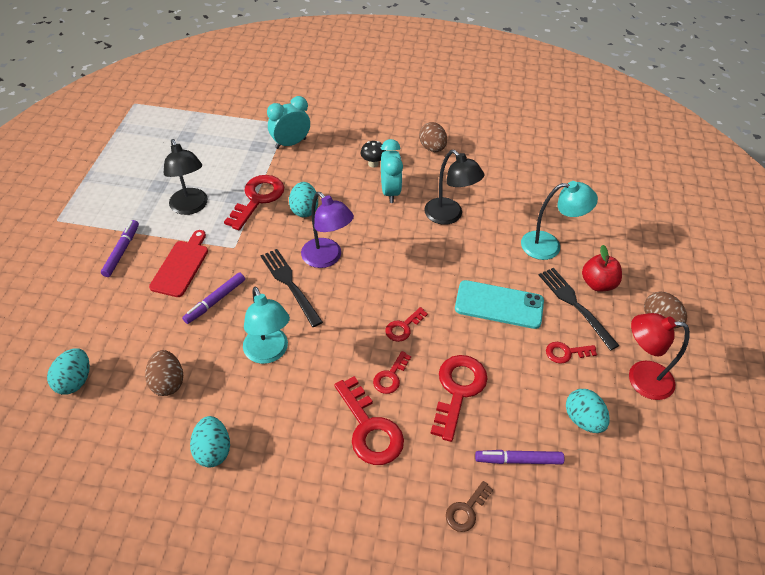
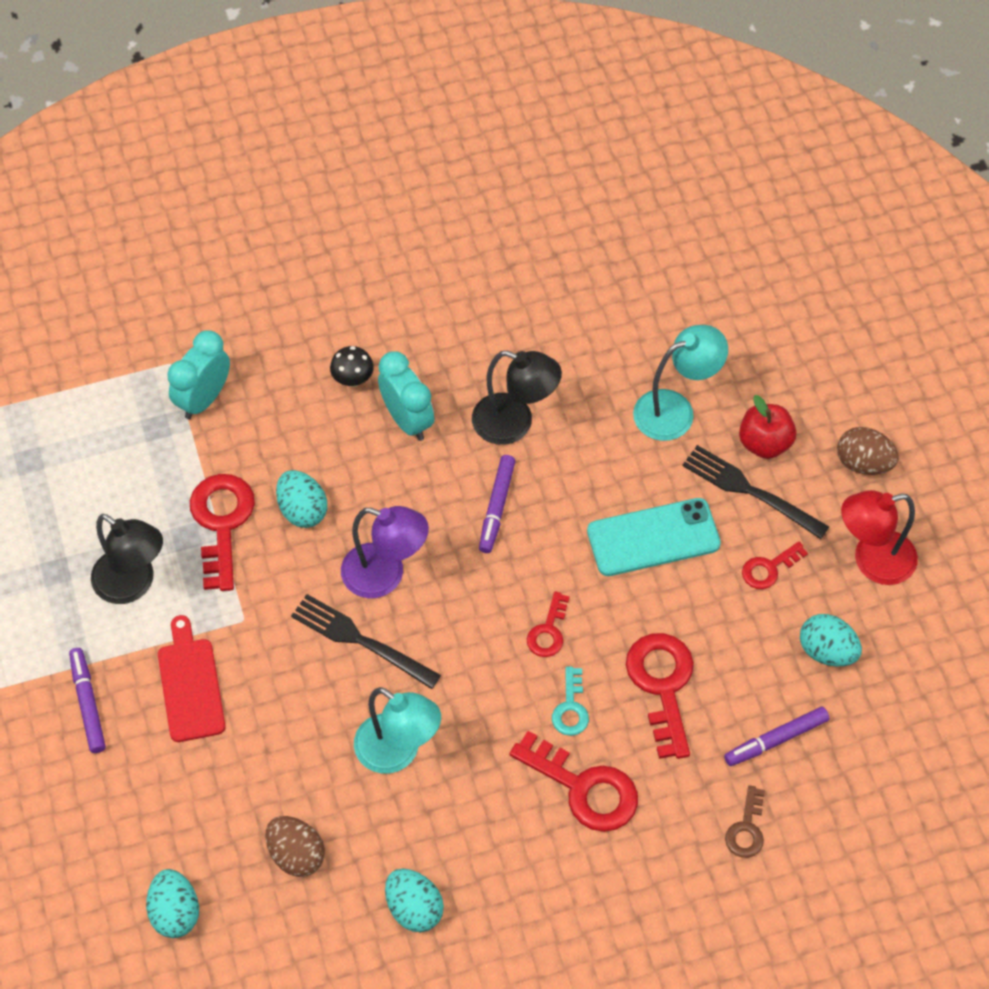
camera: 25 degrees left, 10 degrees up
purple marker [182,272,245,324] -> purple marker moved to [479,455,515,553]
red key [373,351,411,394] -> turquoise key [552,667,589,736]
brown egg [419,122,447,152] -> none

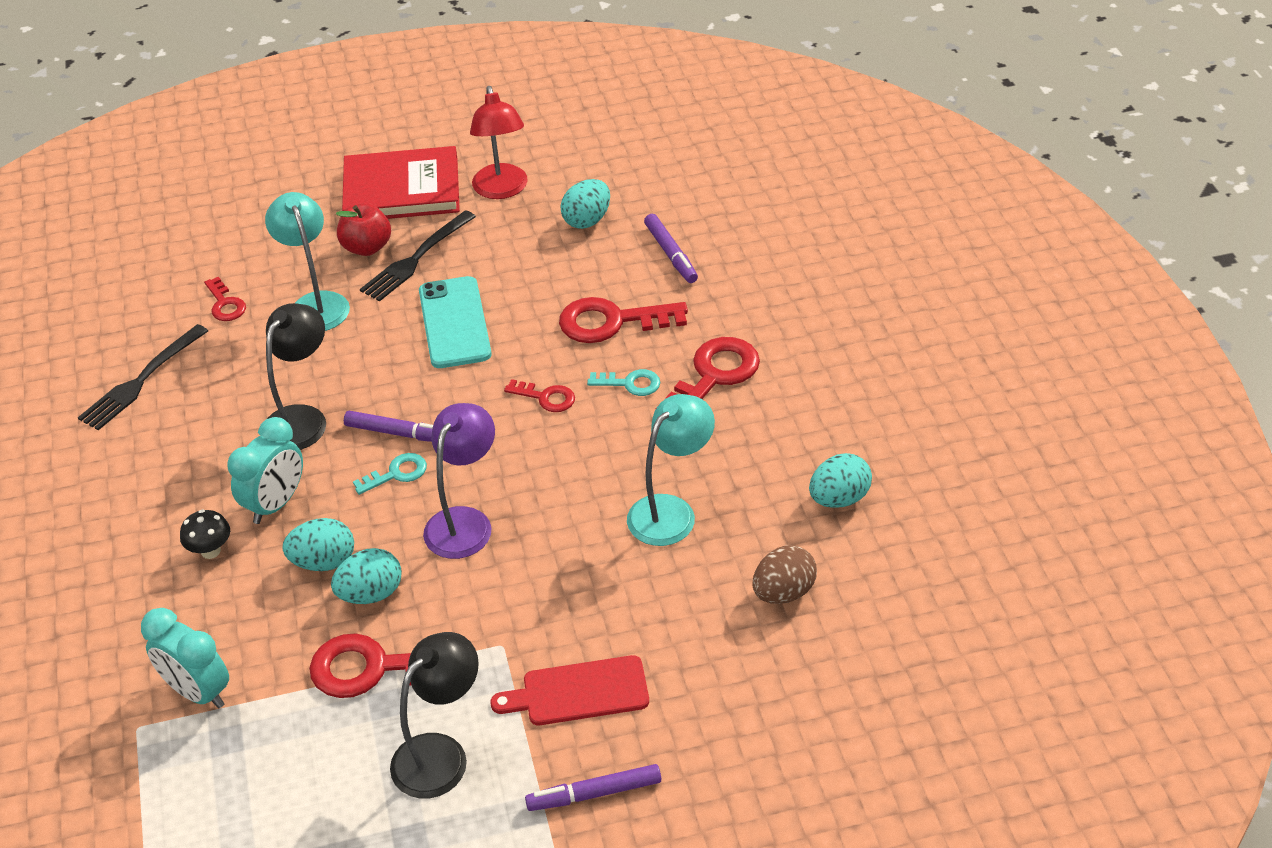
camera: 85 degrees left, 15 degrees down
turquoise egg [146,869,199,938] -> turquoise egg moved to [282,518,354,571]
black fork [291,594,441,689] -> black fork moved to [78,324,208,430]
turquoise clock [378,351,434,441] -> turquoise clock turned 150 degrees clockwise [227,417,303,524]
brown key [725,785,765,858] -> none
red key [742,542,808,589] -> red key moved to [204,277,246,321]
brown egg [837,427,899,475] -> red book [342,146,460,219]
none -> turquoise key [353,453,427,495]

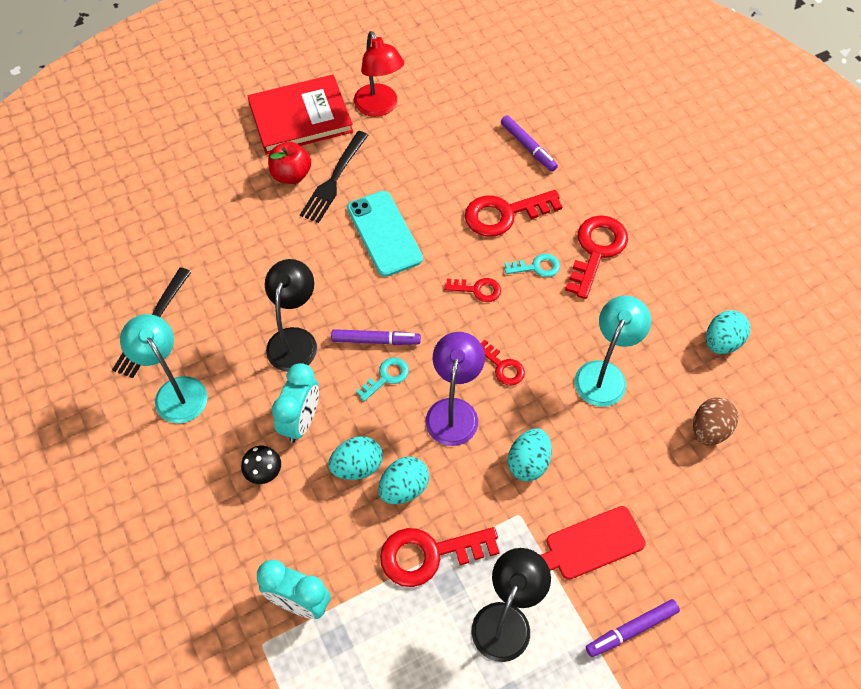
camera: 15 degrees left, 15 degrees up
red key [204,277,246,321] -> red key moved to [481,340,525,385]
turquoise lamp [265,192,350,331] -> turquoise lamp moved to [120,314,207,423]
turquoise egg [560,179,610,229] -> turquoise egg moved to [508,428,552,481]

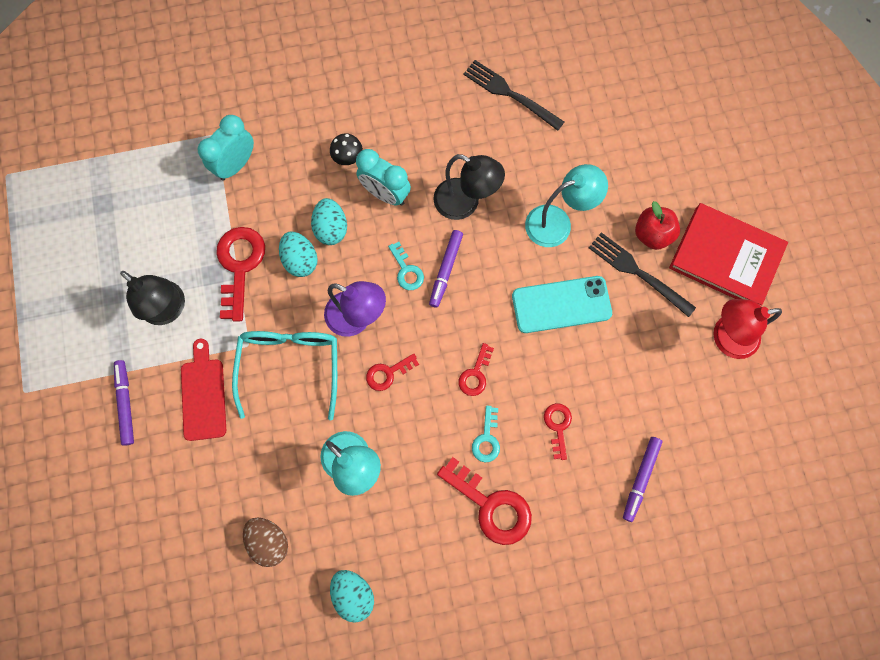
camera: 105 degrees right, 15 degrees up
turquoise lamp [120,314,207,423] -> turquoise lamp moved to [525,164,608,247]
red book [248,75,353,154] -> red book turned 60 degrees counterclockwise [669,203,788,305]
red key [465,190,563,237] -> red key [544,403,572,460], size x0.54
purple marker [501,115,558,172] -> purple marker turned 45 degrees counterclockwise [623,437,662,522]
turquoise egg [508,428,552,481] -> turquoise glasses [232,331,337,421]

